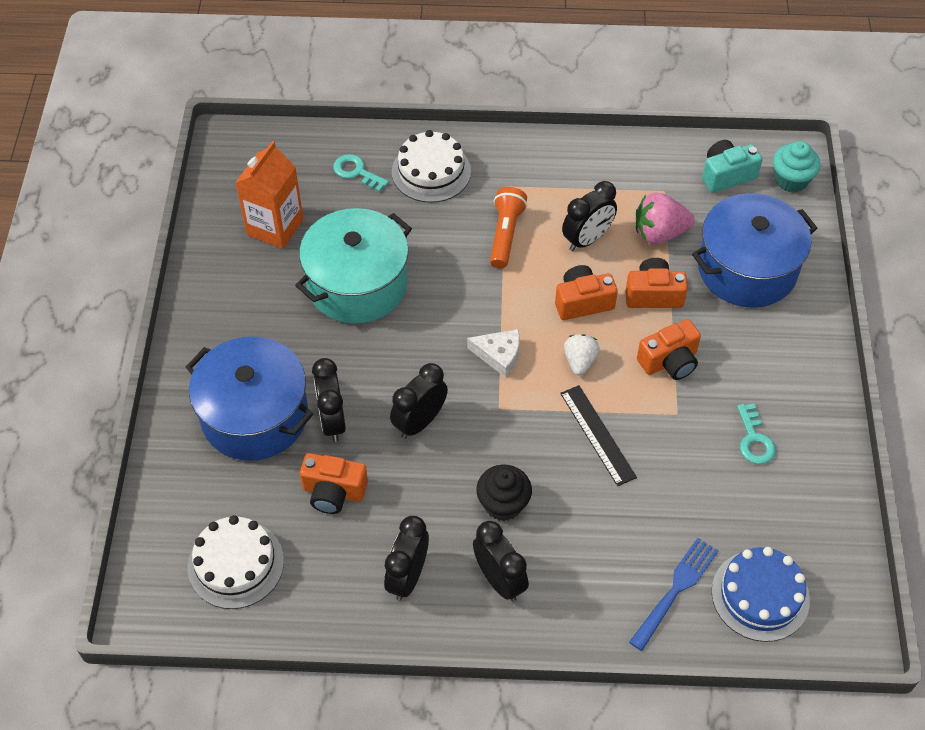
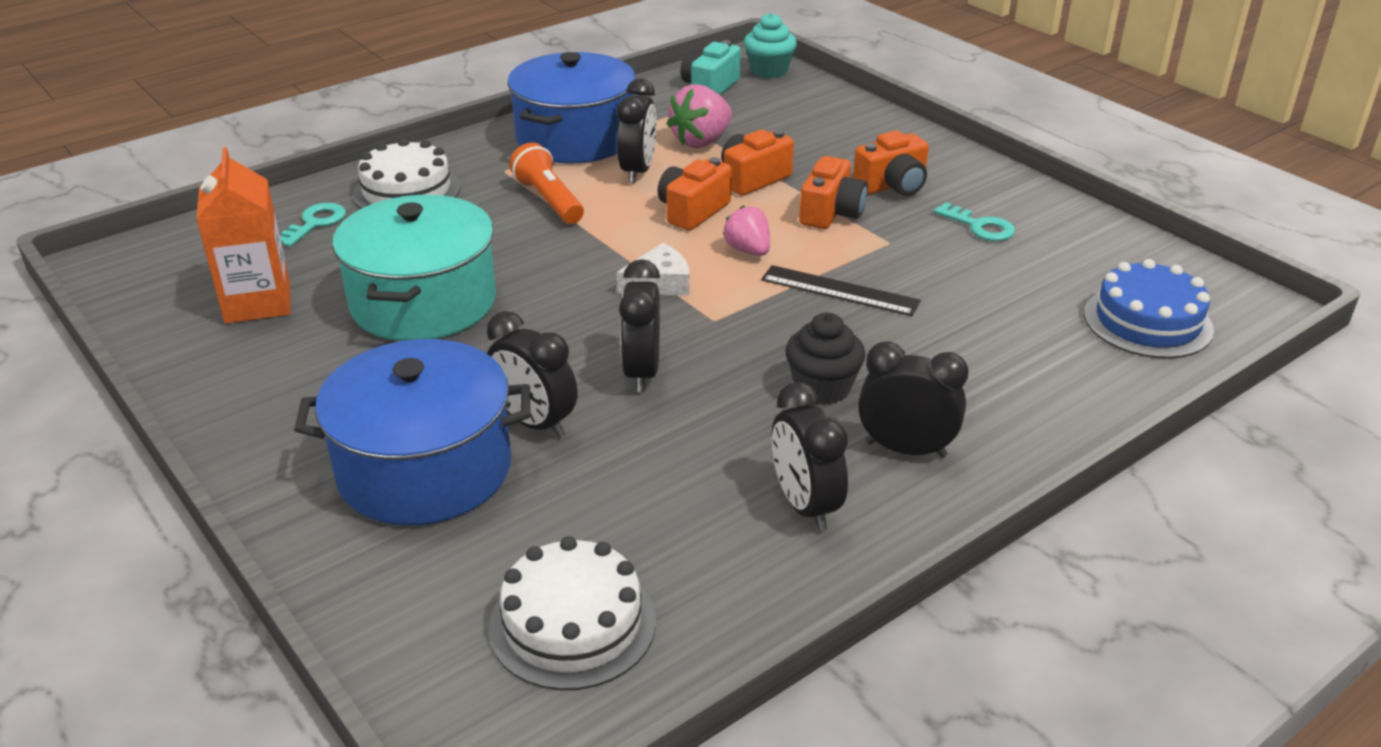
camera: 40 degrees left, 20 degrees down
orange camera [300,453,368,514] -> orange camera moved to [853,130,929,196]
turquoise key [333,154,389,192] -> turquoise key turned 120 degrees clockwise [280,203,346,247]
white strawberry [564,334,600,376] -> pink strawberry [723,205,770,256]
blue fork [629,538,719,651] -> none
blue pot [692,193,817,308] -> blue pot moved to [507,52,636,164]

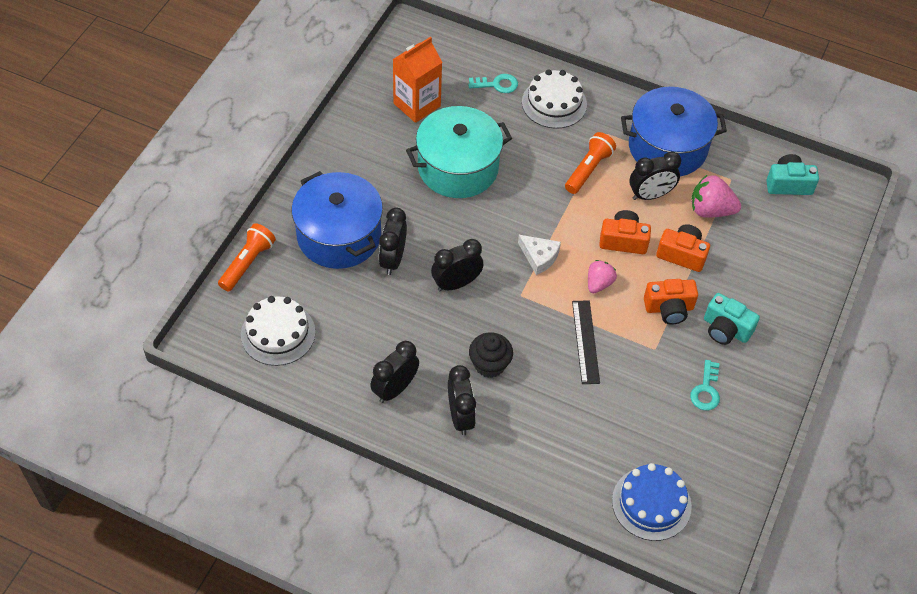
camera: 60 degrees right, 20 degrees up
turquoise cupcake [744,13,797,78] -> none
orange camera [853,130,929,196] -> turquoise camera [704,293,760,345]
none -> orange flashlight [218,223,276,292]

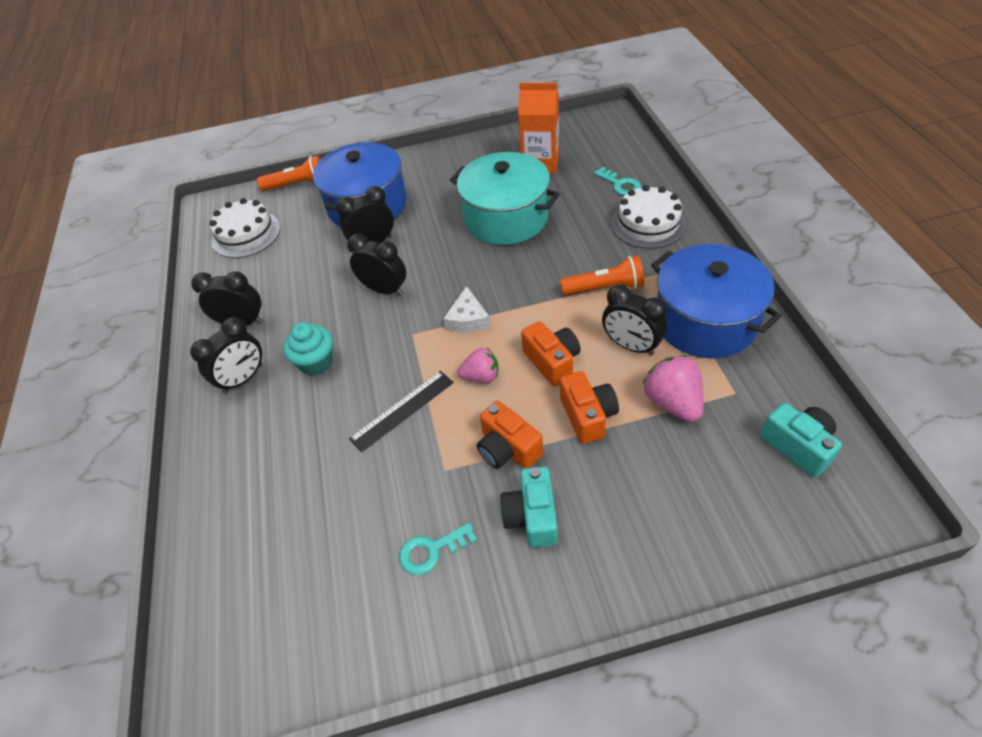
camera: 60 degrees right, 5 degrees down
black cupcake [469,332,513,378] -> turquoise cupcake [283,322,333,375]
blue cake [612,463,692,541] -> none

